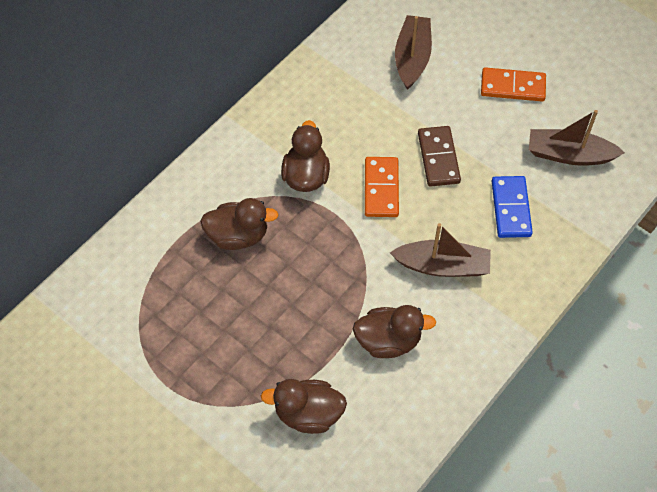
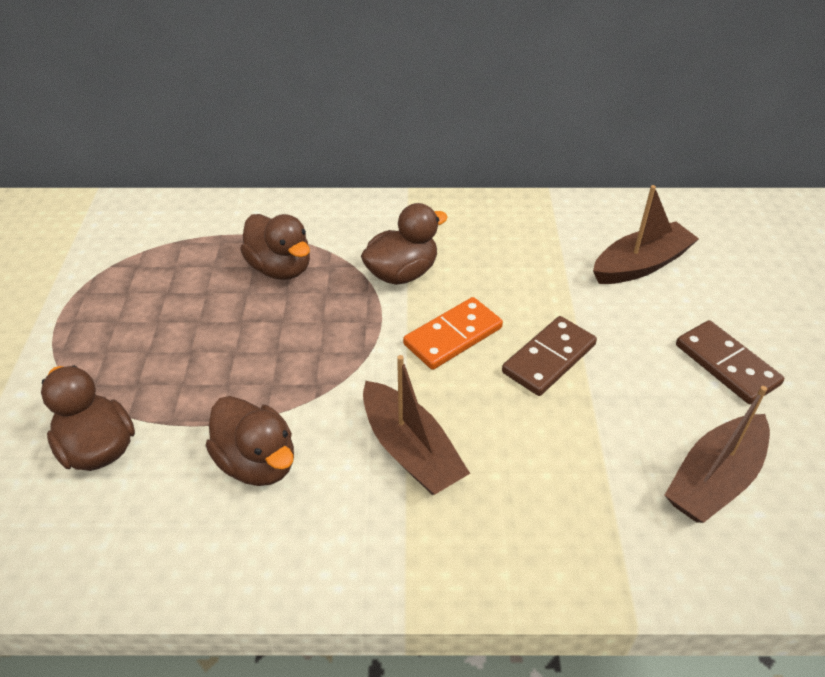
camera: 50 degrees right, 15 degrees down
orange domino [481,67,546,102] -> brown domino [676,320,784,404]
blue domino [492,176,533,238] -> none
brown boat [529,110,625,166] -> brown boat turned 105 degrees counterclockwise [665,386,770,523]

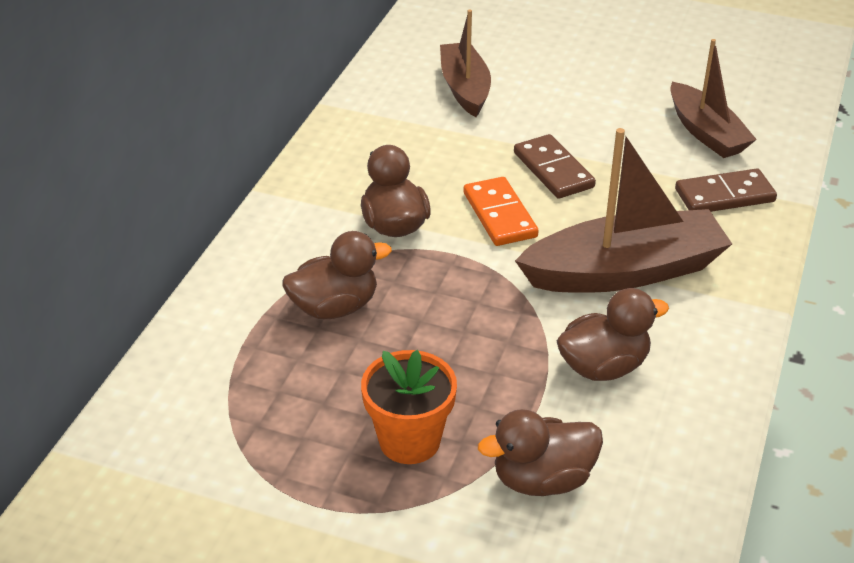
camera: 70 degrees left, 5 degrees down
brown boat [363,355,470,495] -> brown boat [515,128,732,293], size x1.54
brown domino [676,320,784,404] -> brown domino moved to [675,168,777,212]
none -> orange flower pot [361,350,457,464]

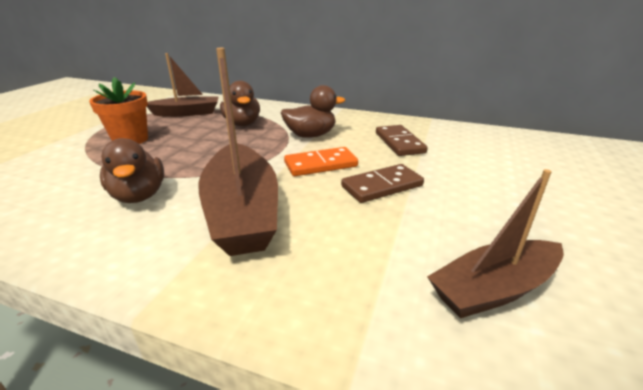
camera: 90 degrees right, 10 degrees down
brown boat [440,9,491,117] -> brown boat moved to [147,53,219,117]
brown duck [478,409,603,496] -> none
brown domino [675,168,777,212] -> brown domino moved to [376,125,428,156]

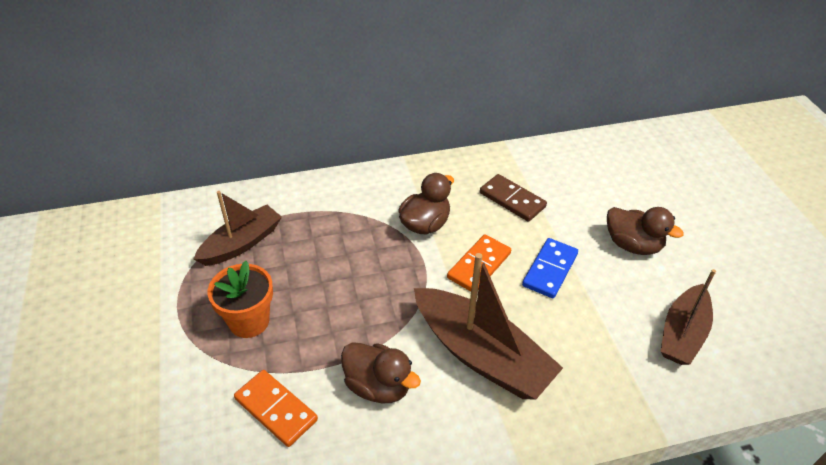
camera: 35 degrees left, 15 degrees up
brown duck [220,81,260,126] -> brown duck moved to [607,207,684,255]
brown domino [341,164,424,203] -> blue domino [522,238,578,298]
none -> orange domino [234,370,318,447]

